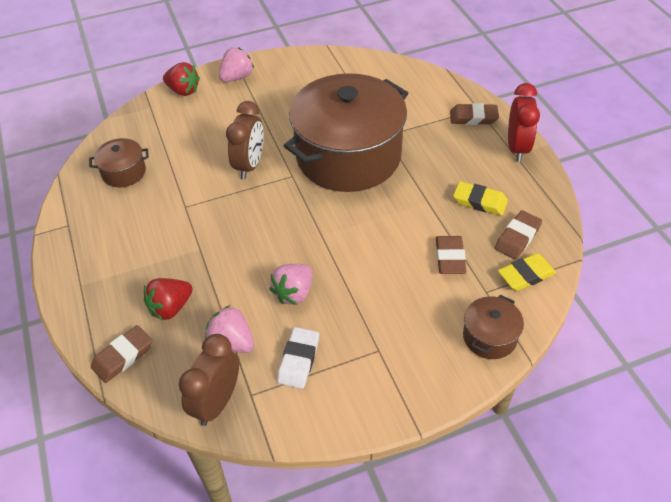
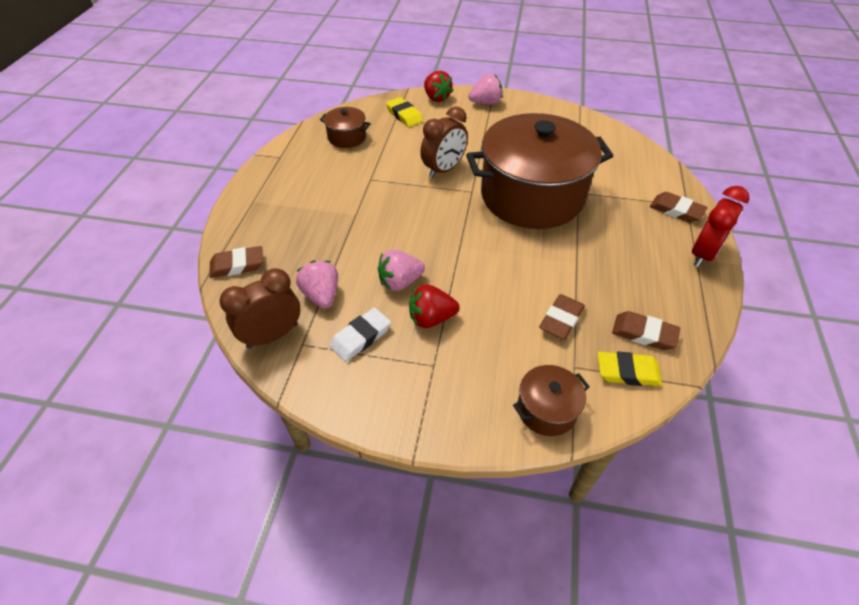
camera: 30 degrees right, 0 degrees up
red strawberry [144,278,193,320] -> red strawberry moved to [409,284,460,328]
yellow eraser [453,181,508,216] -> yellow eraser moved to [386,97,423,127]
brown eraser [495,210,542,259] -> brown eraser turned 45 degrees clockwise [612,311,680,350]

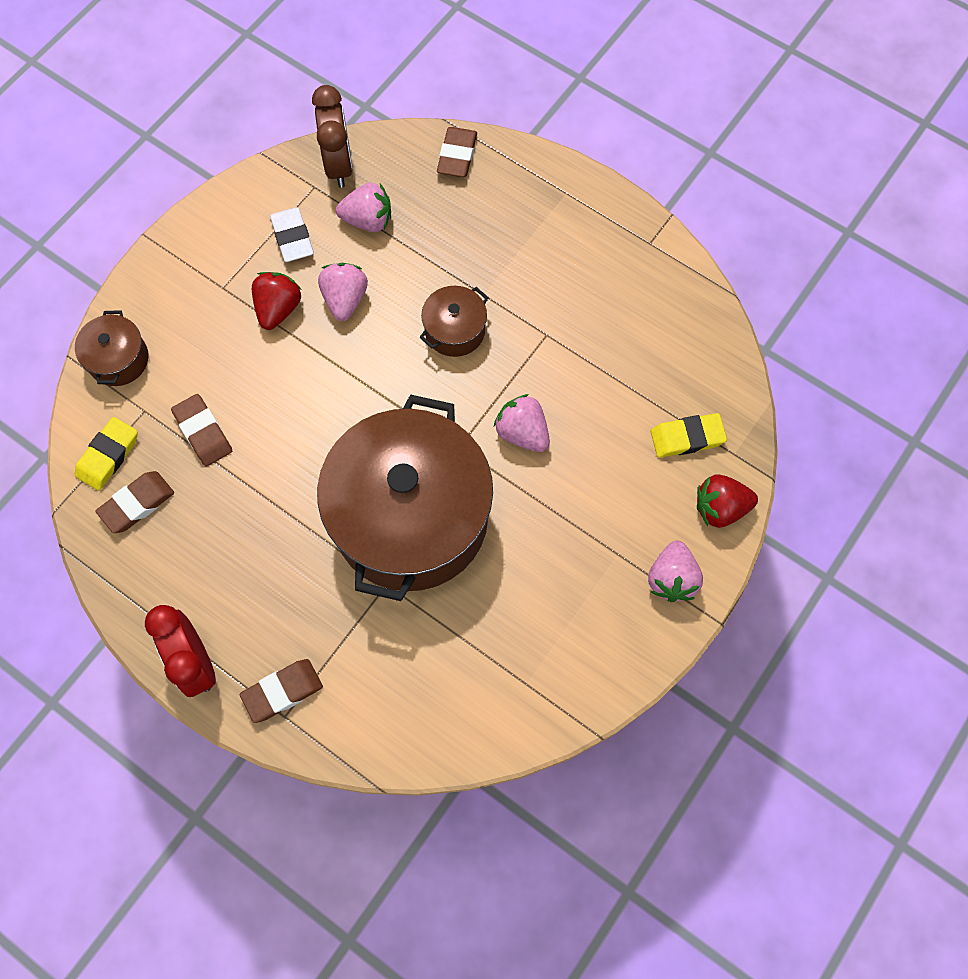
camera: 115 degrees right, 20 degrees up
brown pot [320,107,371,148] -> brown pot moved to [420,286,489,357]
brown clock [420,106,468,178] -> pink strawberry [494,394,550,452]

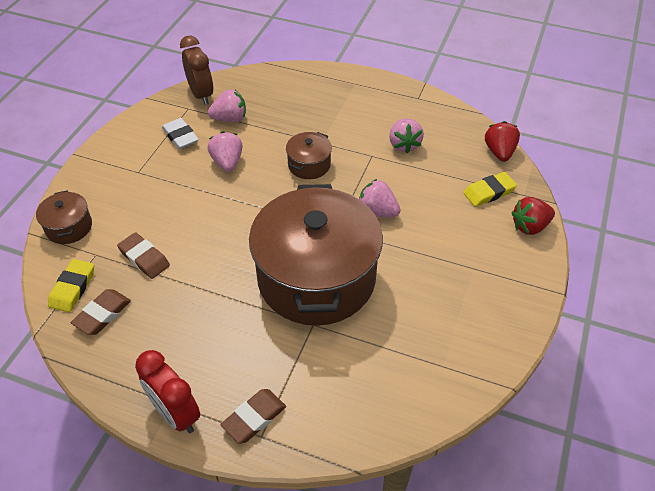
camera: 15 degrees left, 20 degrees down
red strawberry [252,272,301,330] -> red strawberry moved to [485,121,520,162]
brown eraser [437,127,477,177] -> none
pink strawberry [648,541,703,602] -> pink strawberry moved to [389,118,424,153]

